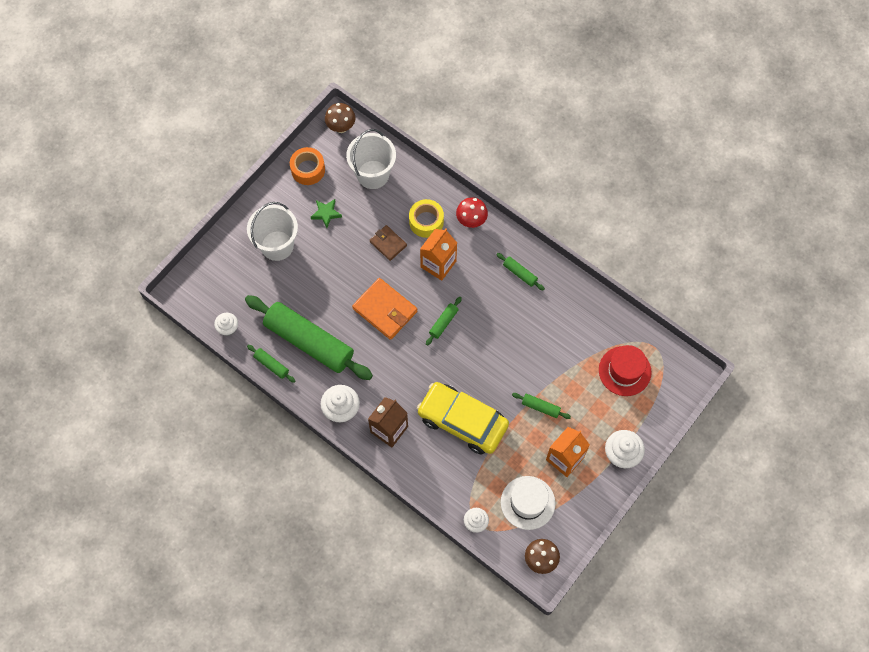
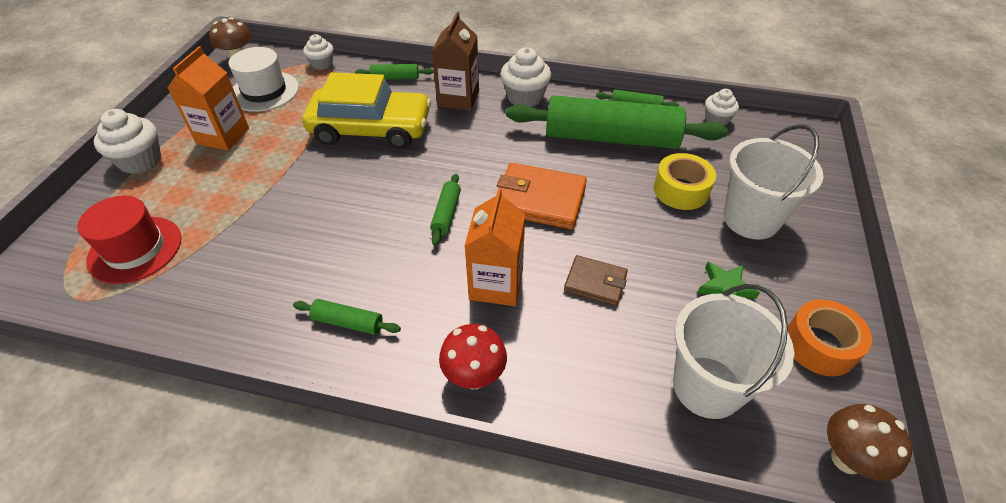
camera: 155 degrees right, 20 degrees down
yellow tape [409,199,444,238] -> yellow tape moved to [653,153,716,210]
green rolling pin [512,393,571,419] -> green rolling pin moved to [355,64,433,80]

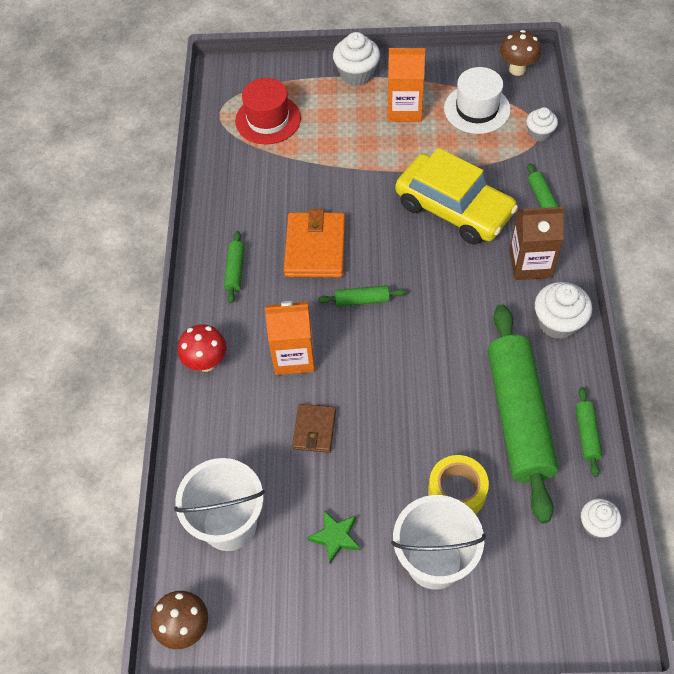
camera: 80 degrees right, 10 degrees up
yellow car [303,72,431,149] -> yellow car turned 45 degrees counterclockwise [395,148,518,245]
orange wallet [496,163,587,229] -> orange wallet moved to [284,209,345,278]
orange tape [788,299,872,376] -> none

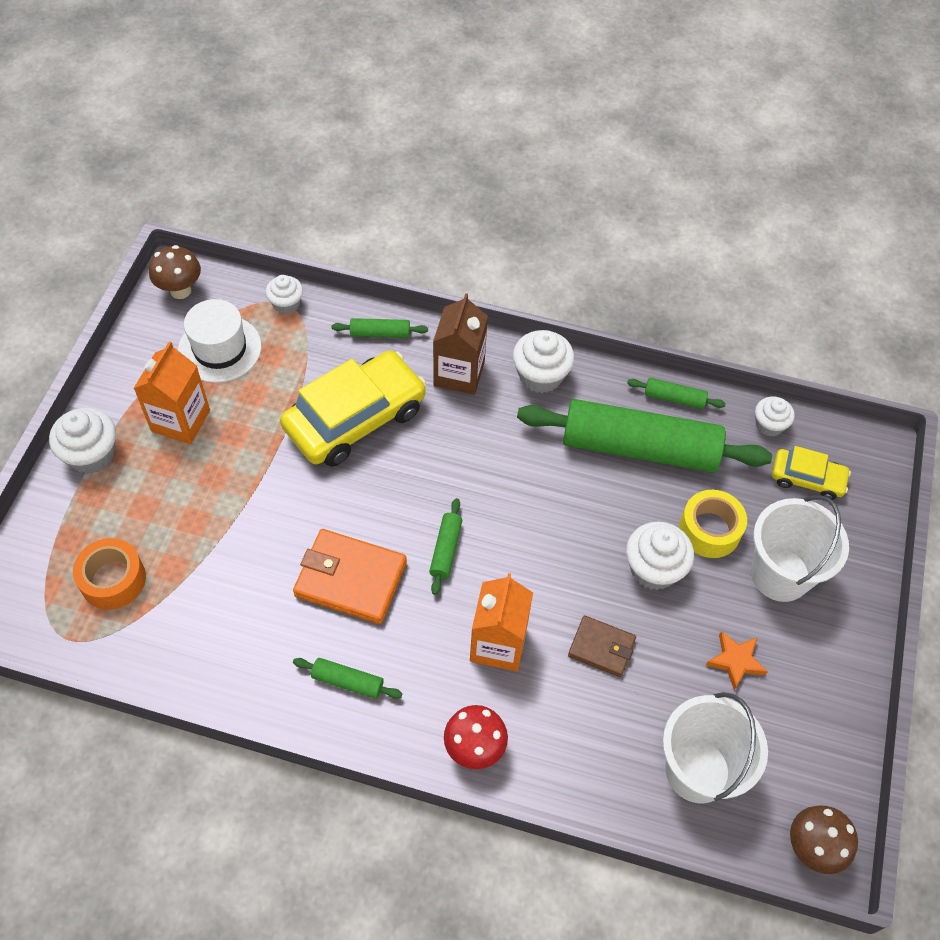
camera: 80 degrees left, 0 degrees up
red hat [235,78,301,144] -> orange tape [73,538,146,610]
green star [307,511,360,564] -> orange star [706,631,768,690]
none -> white cupcake [626,522,694,590]
none -> yellow car [772,446,851,500]

